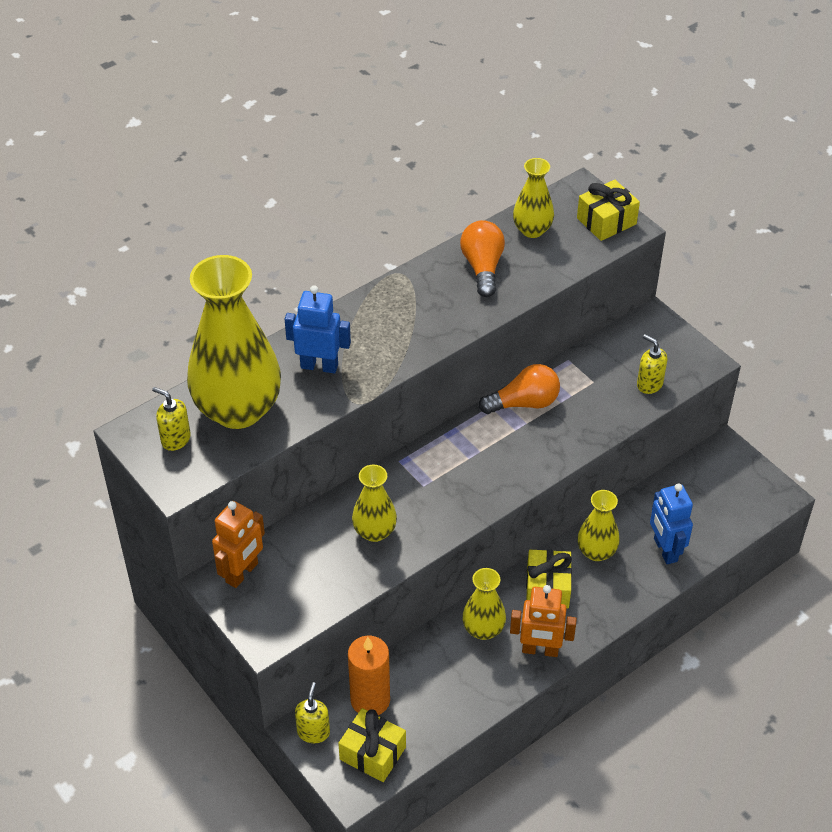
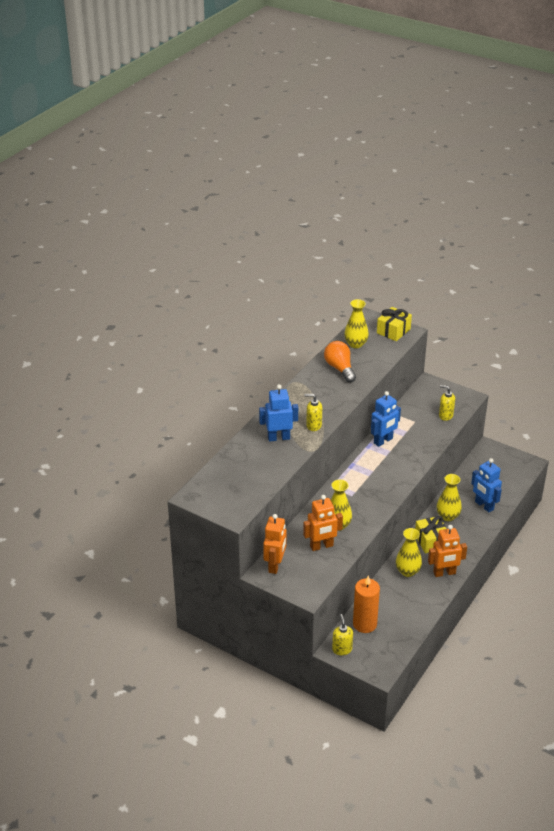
camera: 20 degrees left, 10 degrees down
yellow soap dispenser [152,387,191,451] -> yellow soap dispenser moved to [305,394,322,431]
yellow vase [187,255,281,429] -> none
yellow gift [338,708,406,782] -> none
orange light bulb [479,364,560,414] -> blue robot [371,391,401,447]
none -> orange robot [303,495,343,551]

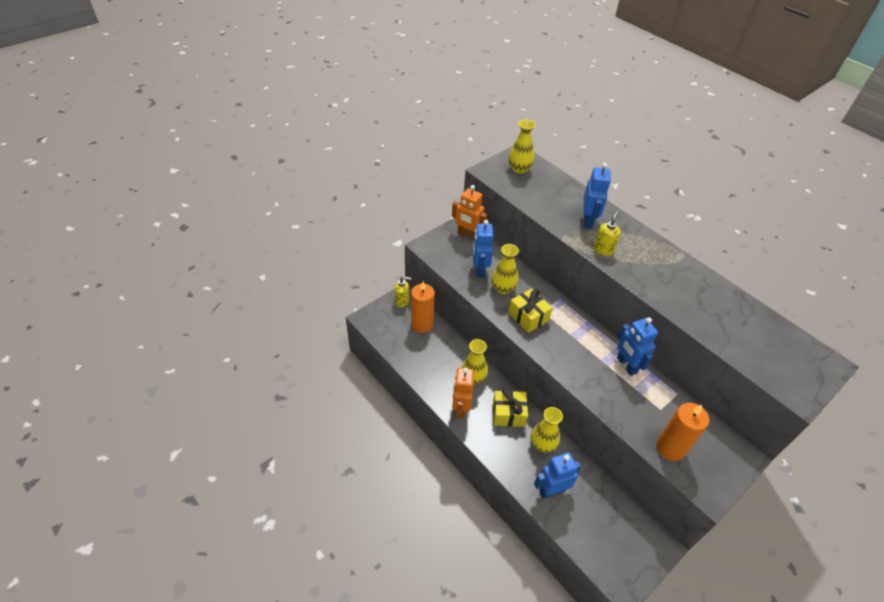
camera: 105 degrees right, 10 degrees up
orange robot [303,495,343,551] -> blue robot [473,220,494,278]
orange light bulb [324,341,356,383] -> none
yellow vase [344,299,369,348] -> yellow vase moved to [508,120,535,174]
yellow gift [377,307,412,341] -> yellow gift moved to [508,288,552,333]
yellow soap dispenser [439,385,455,421] -> orange candle [656,403,710,461]

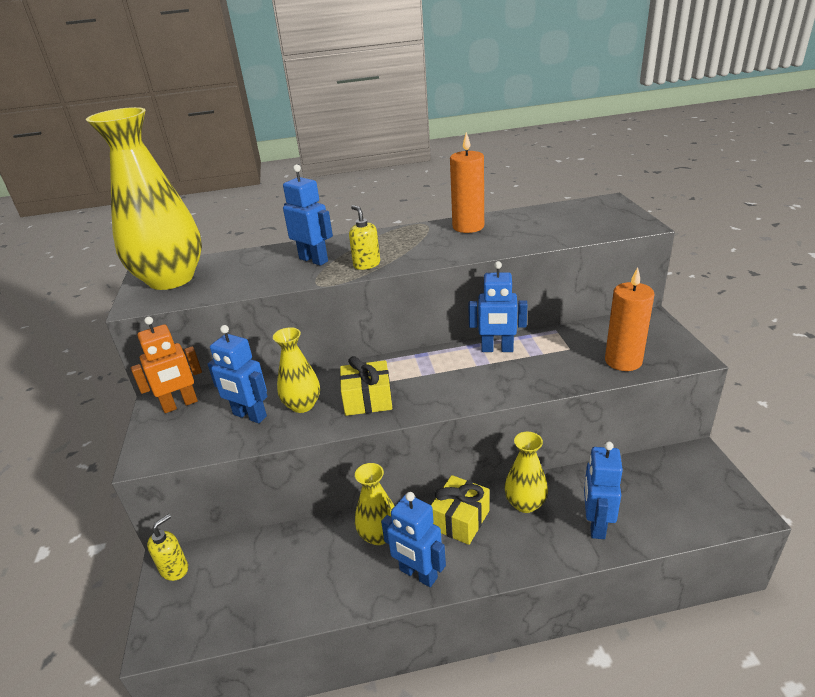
camera: 55 degrees left, 15 degrees down
orange candle [411,281,435,333] -> orange candle moved to [450,132,484,233]
orange robot [452,368,474,419] -> blue robot [381,492,446,587]
yellow vase [508,120,535,174] -> yellow vase [86,107,202,290], size x2.02

